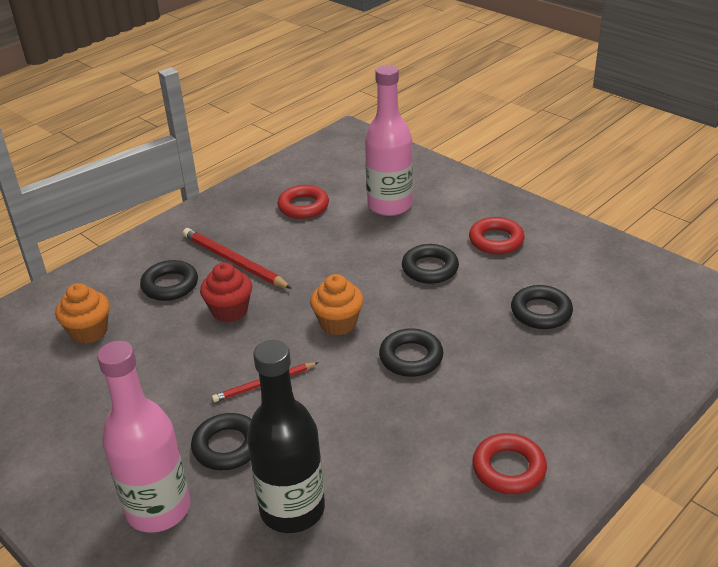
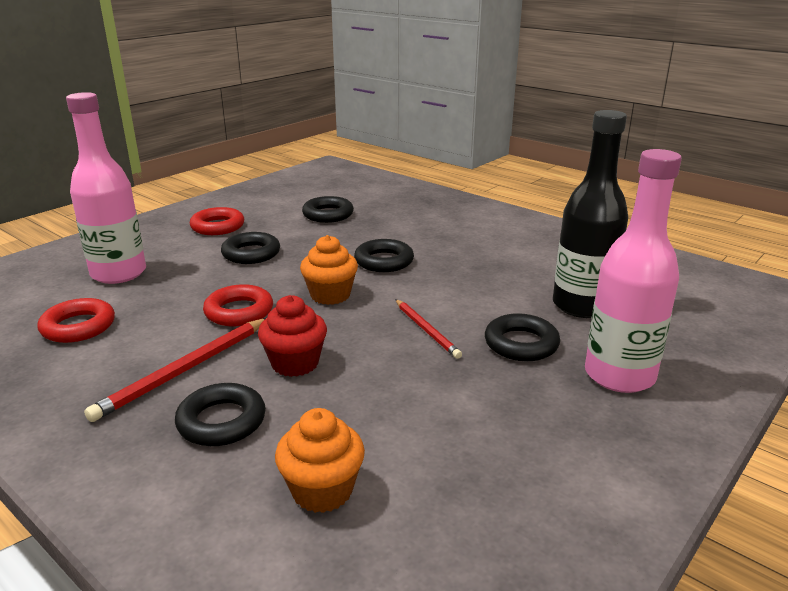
camera: 95 degrees left, 10 degrees down
red ring [472,433,547,494] -> red ring moved to [203,284,273,326]

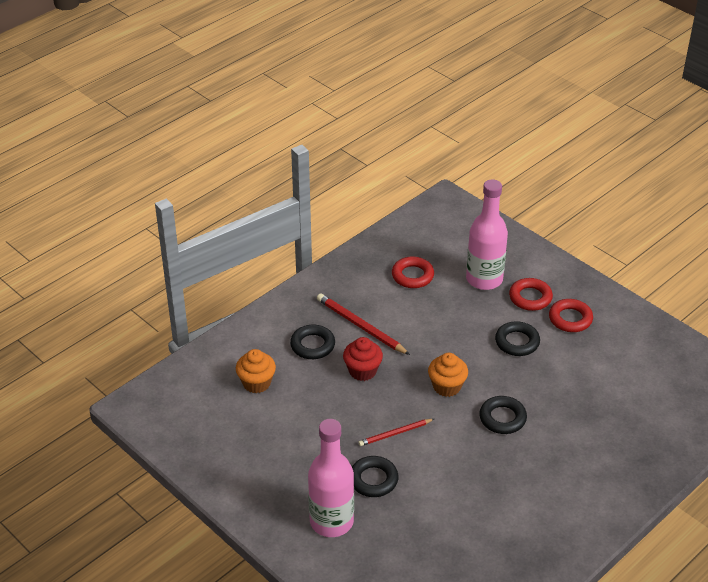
camera: 95 degrees right, 15 degrees up
red ring [203,284,273,326] -> red ring moved to [509,278,553,311]
black ring [302,196,354,223] -> none
black bottle [553,110,628,318] -> none

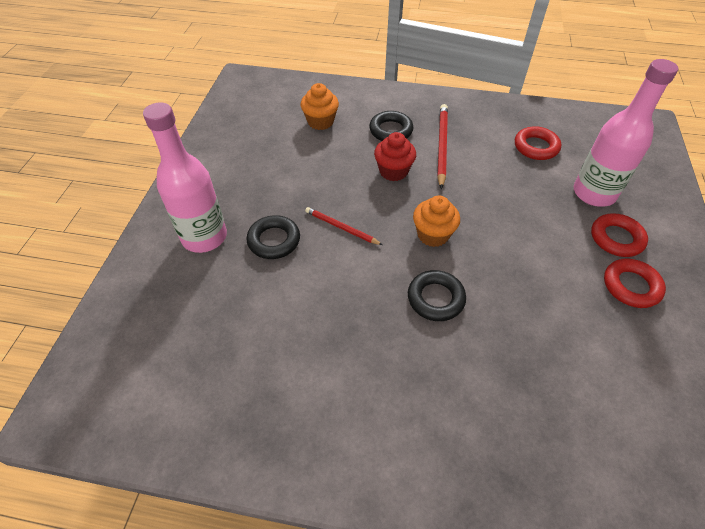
camera: 55 degrees right, 10 degrees up
black ring [495,321,540,356] -> none

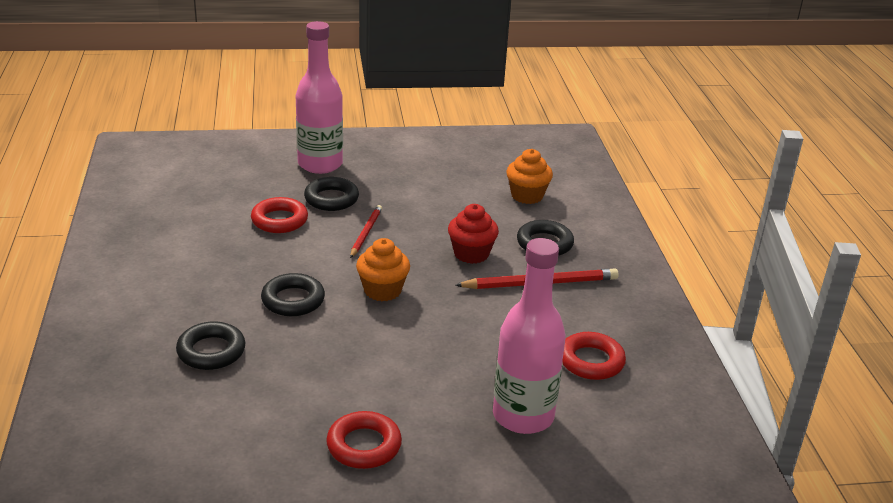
camera: 70 degrees right, 20 degrees down
red ring [591,213,648,257] -> red ring moved to [251,197,308,233]
none -> black ring [176,321,245,370]

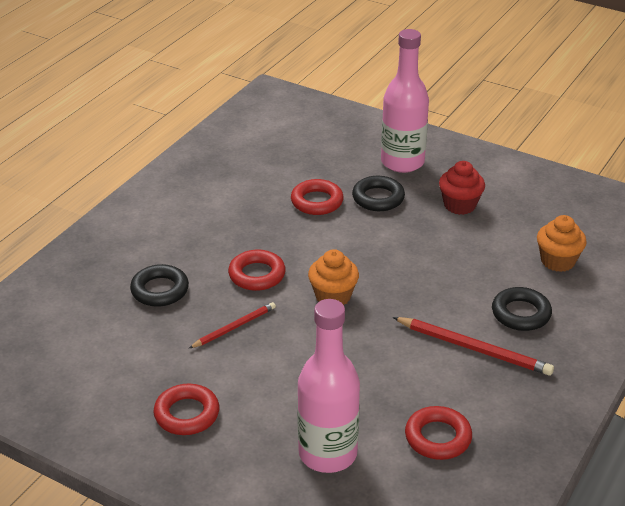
camera: 40 degrees right, 5 degrees up
black ring [261,273,325,316] -> red ring [228,250,286,291]
red pencil [350,205,382,258] -> red pencil moved to [189,302,276,348]
red cupcake [448,204,499,264] -> red cupcake moved to [439,161,485,215]

